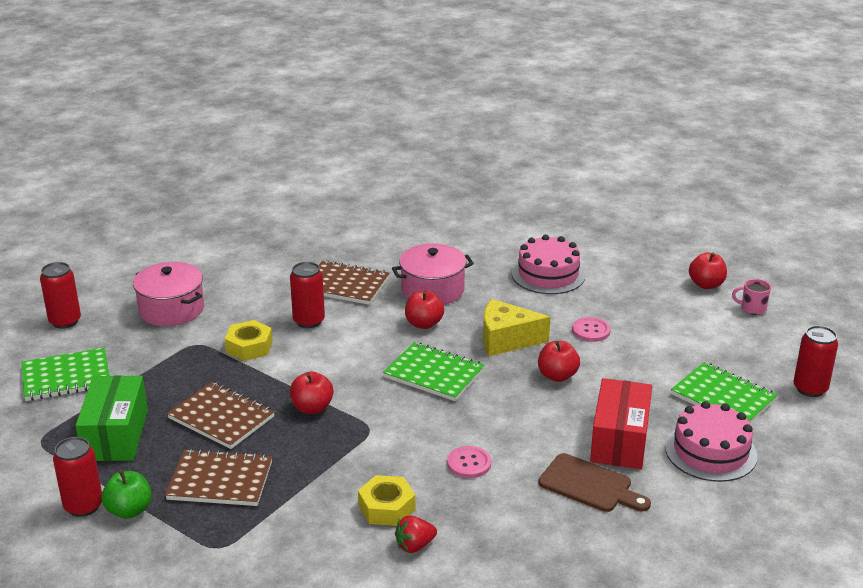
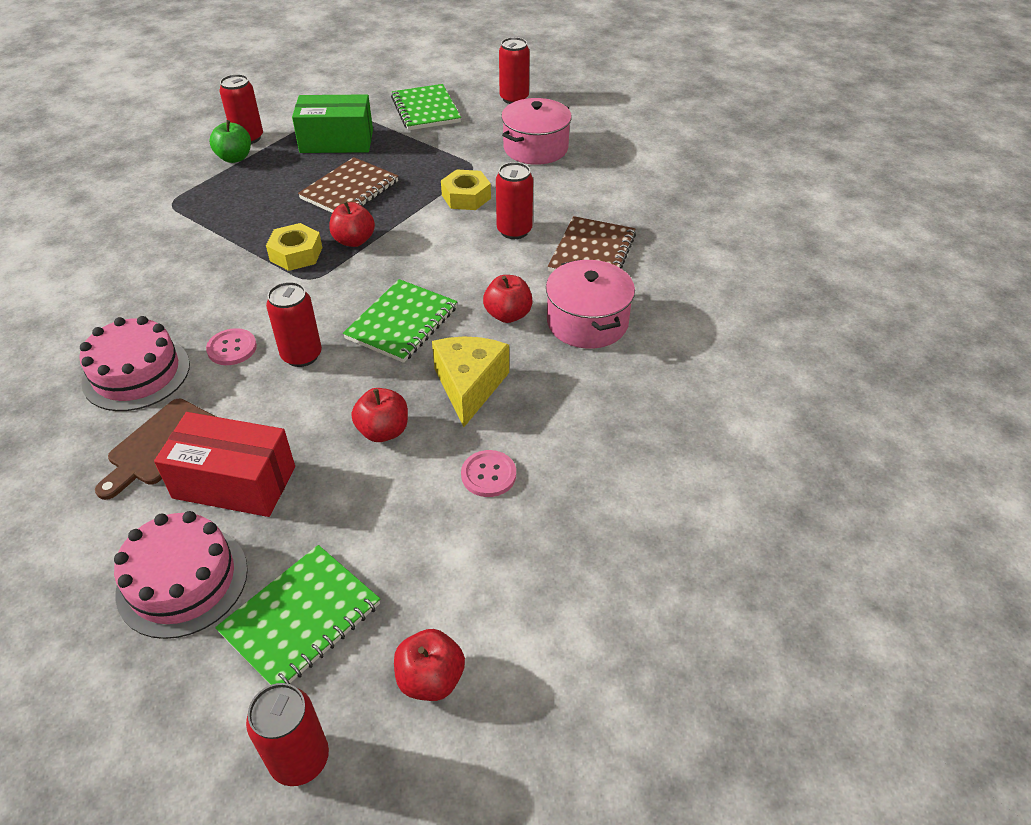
camera: 90 degrees right, 15 degrees up
brown notebook [165,449,272,506] -> none
yellow nut [358,475,415,526] -> yellow nut moved to [266,223,322,271]
red strawberry [395,515,437,553] -> none
pink cake [512,235,585,294] -> pink cake moved to [79,316,190,411]
red apple [689,253,727,289] -> red apple moved to [394,629,465,701]
pink mug [732,279,771,315] -> none
none -> red can [266,282,322,367]

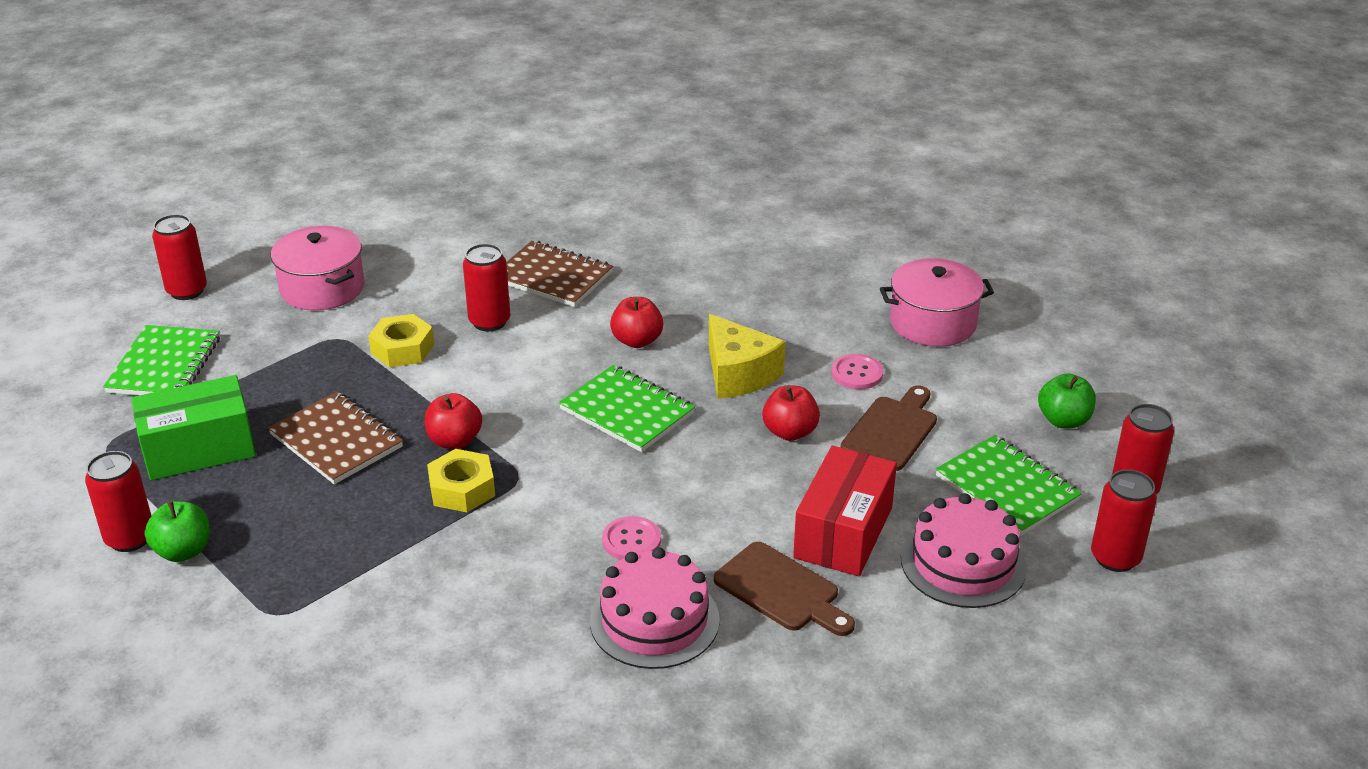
camera: 80 degrees left, 10 degrees down
red can [266,282,322,367] -> red can moved to [1091,470,1157,572]
green box [292,94,373,153] -> green box turned 60 degrees clockwise [131,375,256,480]
green notebook [391,84,461,131] -> green notebook turned 75 degrees counterclockwise [103,325,220,395]
red apple [394,629,465,701] -> green apple [1038,373,1096,428]
yellow cheese [432,336,509,427] -> yellow cheese turned 135 degrees counterclockwise [709,314,786,399]
pink pot [546,260,635,349] -> pink pot moved to [880,258,994,347]
none -> brown cutting board [841,385,937,471]

